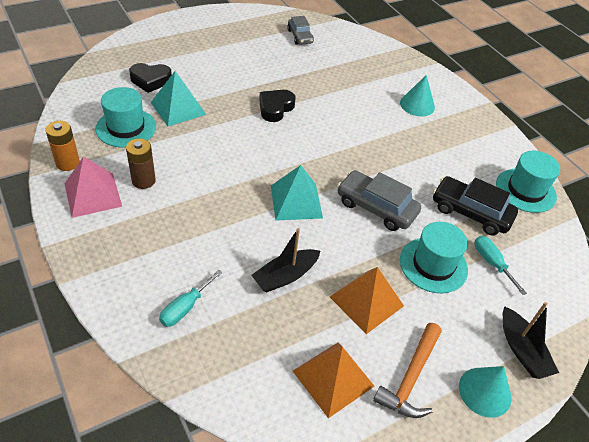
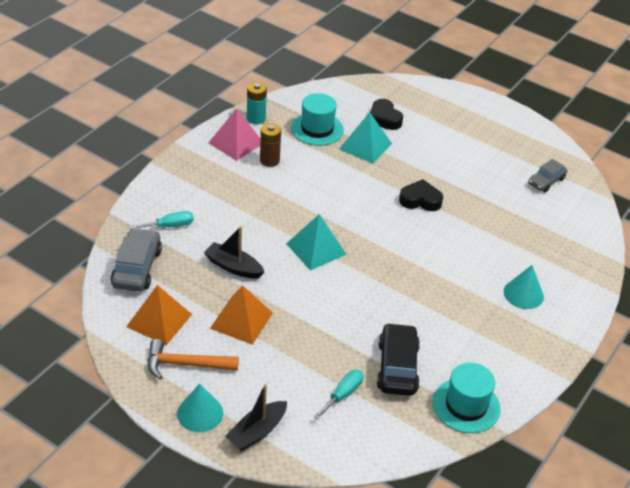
camera: 65 degrees right, 5 degrees down
orange battery [45,121,80,171] -> turquoise battery [247,82,267,124]
turquoise screwdriver [159,270,223,327] -> turquoise screwdriver turned 150 degrees clockwise [129,211,194,230]
grey car [337,170,421,231] -> grey car moved to [111,228,162,292]
turquoise hat [400,222,468,293] -> none

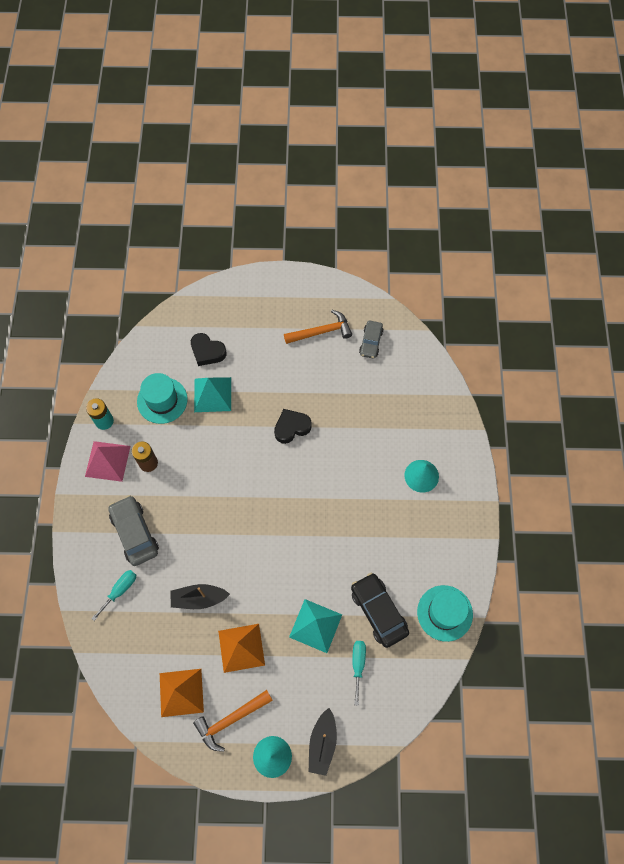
camera: 30 degrees left, 25 degrees up
grey car [111,228,162,292] -> grey car moved to [108,495,159,566]
turquoise pyramid [286,214,347,270] -> turquoise pyramid moved to [289,599,342,653]
none -> orange hammer [284,310,352,344]

